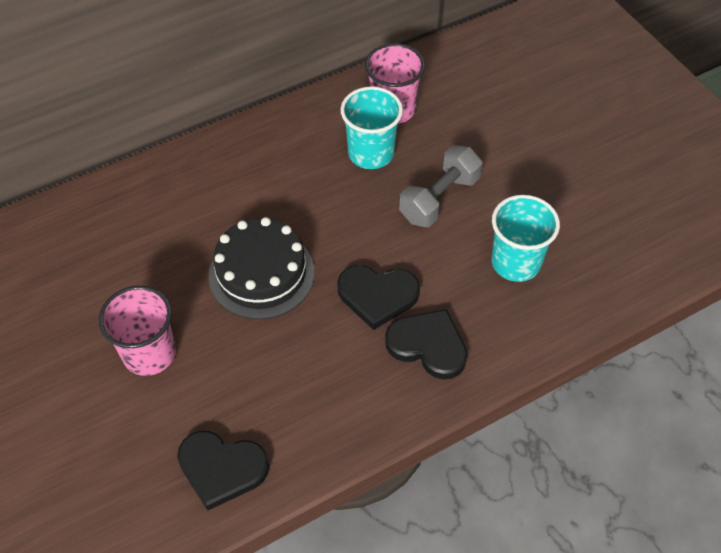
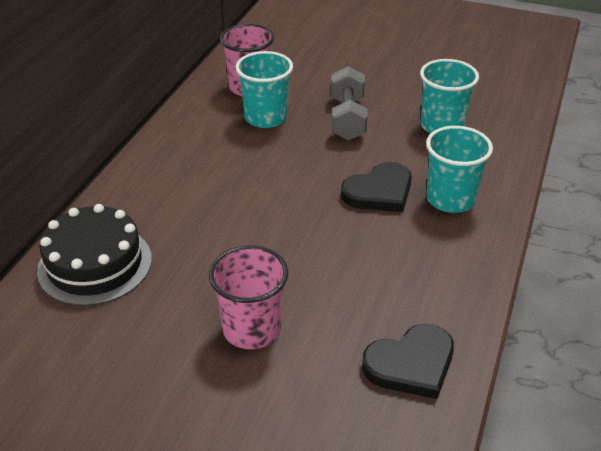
camera: 40 degrees left, 15 degrees down
black cake [209,217,314,319] -> black cake moved to [37,204,152,306]
black heart [385,309,468,379] -> turquoise cup [426,126,493,213]

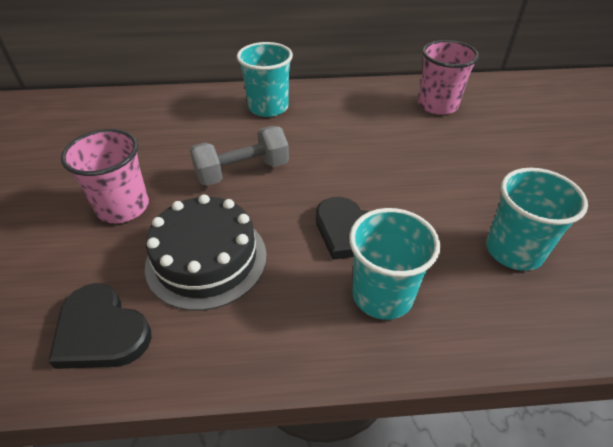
camera: 65 degrees right, 5 degrees up
black cake [37,204,152,306] -> black cake moved to [145,194,267,311]
turquoise cup [235,51,293,128] -> turquoise cup moved to [237,42,293,117]
grey dumbbell [331,66,368,140] -> grey dumbbell moved to [190,126,289,186]

